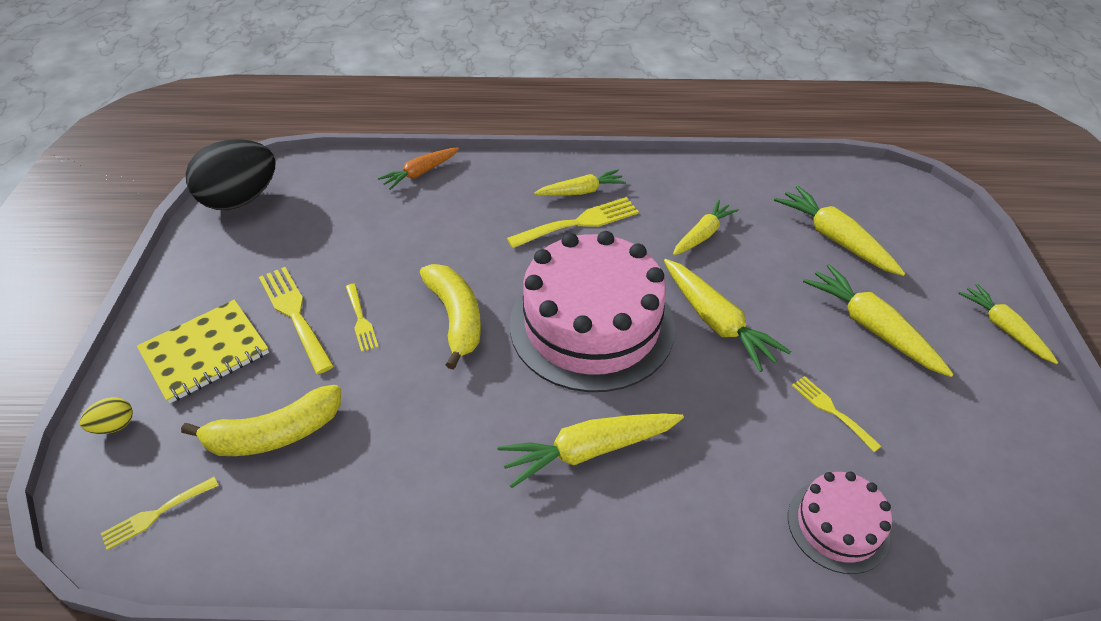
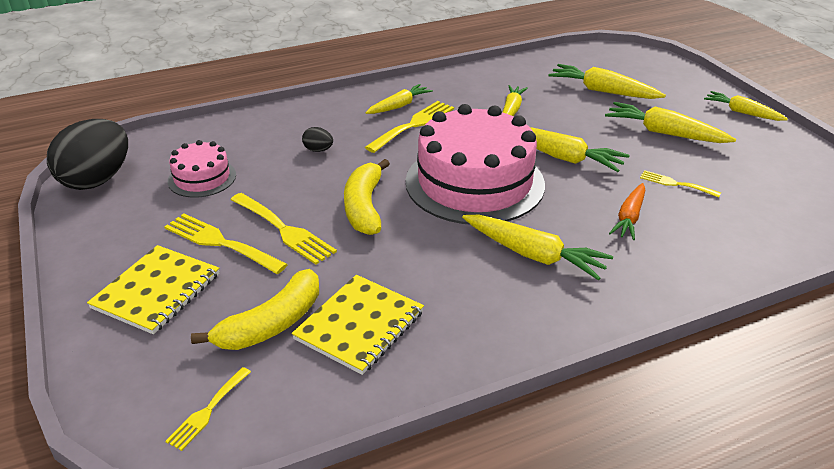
camera: 25 degrees left, 10 degrees down
yellow egg [79,397,133,434] -> none
yellow fork [346,284,378,352] -> yellow fork [230,193,337,265], size x1.70
orange carrot [378,147,459,190] -> orange carrot moved to [609,183,645,240]
yellow banana [420,264,481,370] -> yellow banana turned 135 degrees counterclockwise [344,159,390,235]
yellow carrot [497,413,684,488] -> yellow carrot turned 105 degrees counterclockwise [462,215,613,280]
pink cake [788,472,892,574] -> pink cake moved to [168,140,236,198]
none -> yellow notebook [291,275,424,375]
none -> black egg [302,127,333,152]

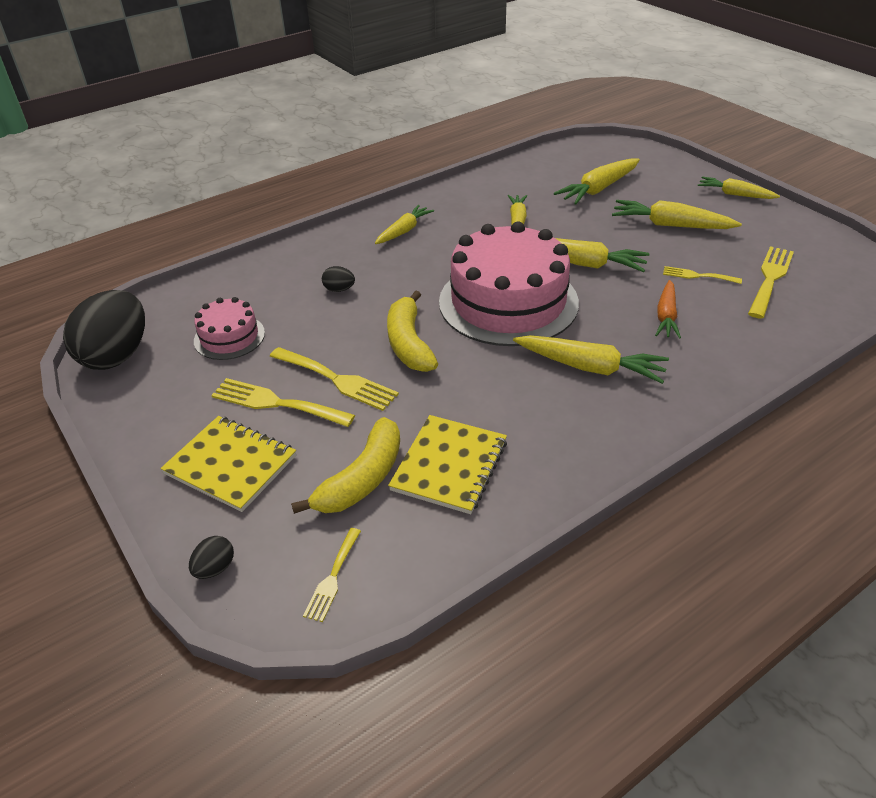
camera: 10 degrees left, 5 degrees up
yellow notebook [87,245,219,334] -> yellow notebook turned 75 degrees counterclockwise [160,416,296,512]
yellow fork [365,101,454,153] -> yellow fork moved to [748,246,794,319]
yellow carrot [548,64,666,99] -> yellow carrot turned 60 degrees counterclockwise [554,158,640,205]
none -> black egg [189,536,234,579]

